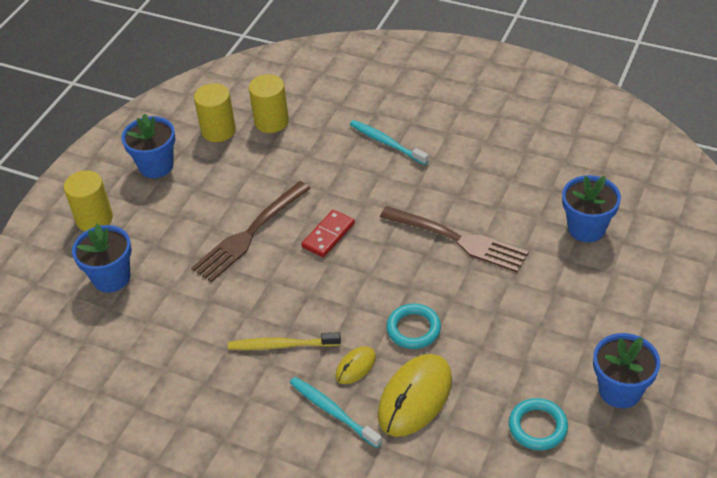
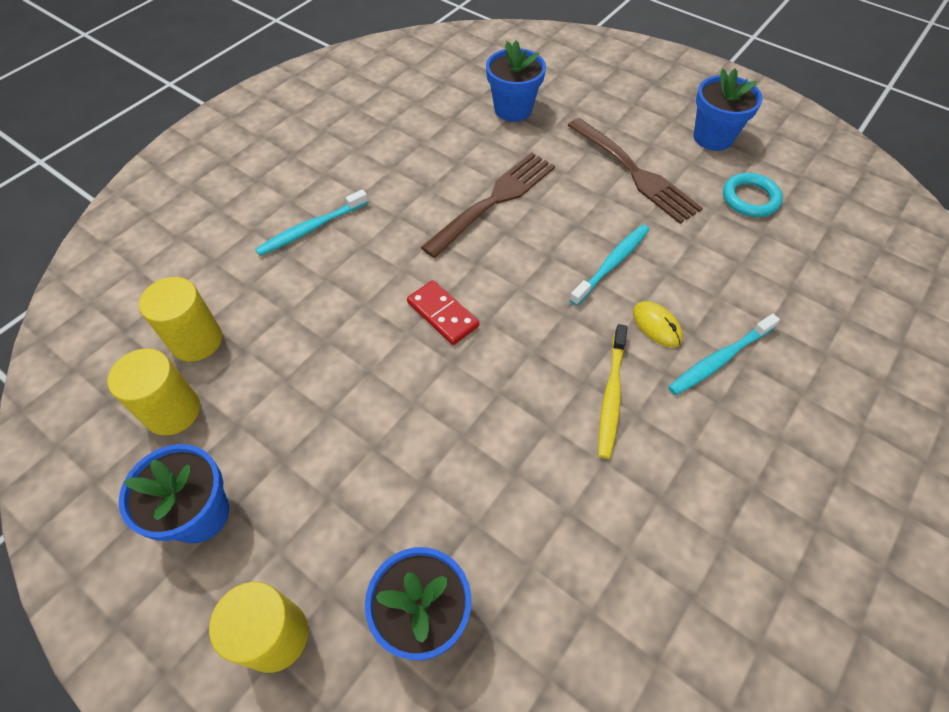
camera: 80 degrees left, 10 degrees up
brown fork [191,181,311,282] -> brown fork moved to [567,118,703,224]
yellow mouse [378,354,452,437] -> none
turquoise ring [386,304,441,349] -> turquoise toothbrush [569,224,649,306]

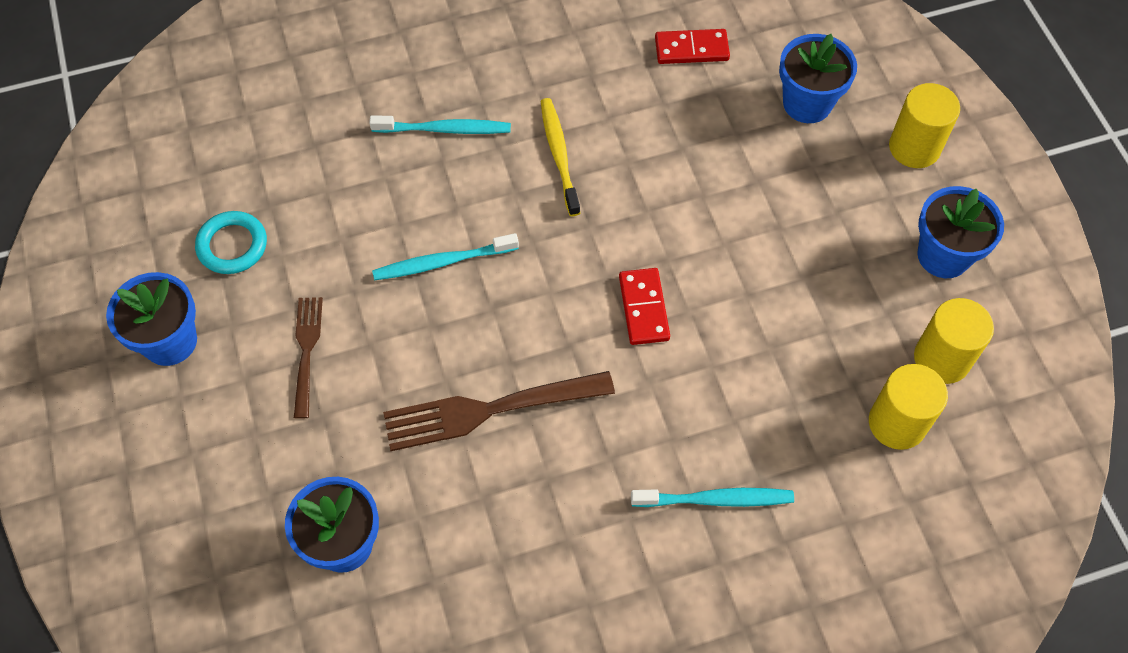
camera: 145 degrees left, 5 degrees up
brown fork [567,118,703,224] -> brown fork [294,297,323,419], size x0.59
yellow toothbrush [598,324,628,459] -> yellow toothbrush turned 60 degrees counterclockwise [541,98,580,216]
yellow mouse [633,301,683,347] -> none
none -> red domino [655,29,730,64]

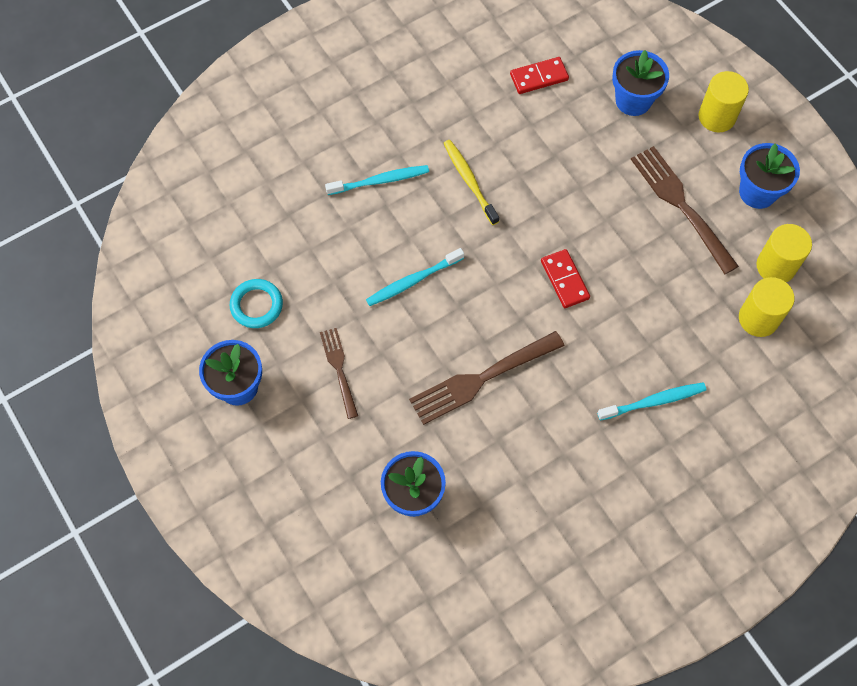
camera: 15 degrees left, 5 degrees up
none -> brown fork [631,146,739,274]

